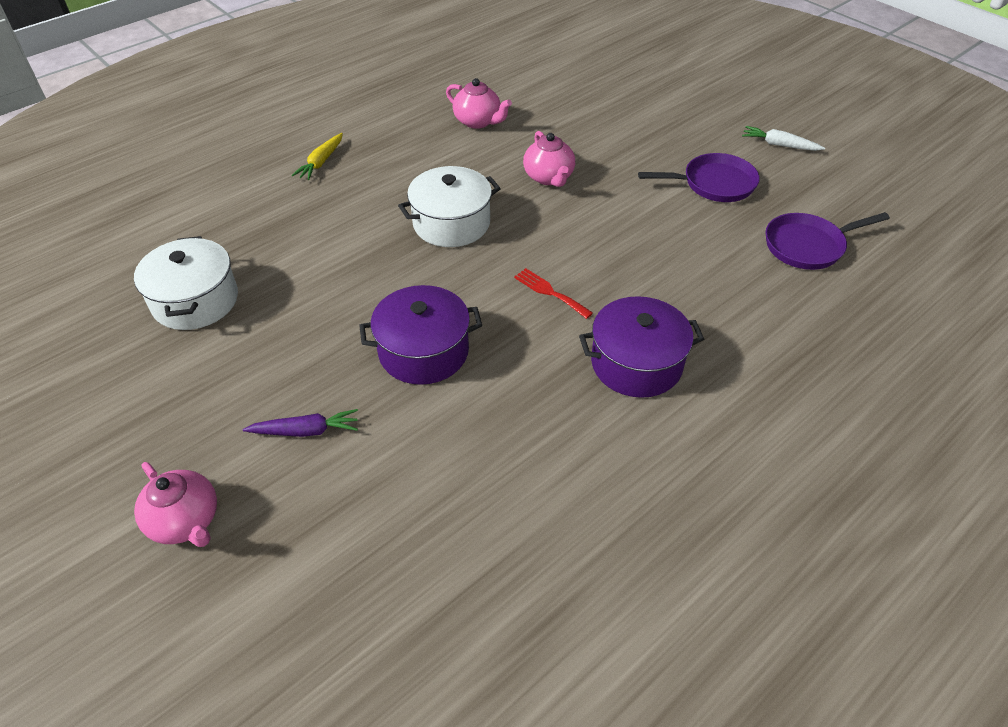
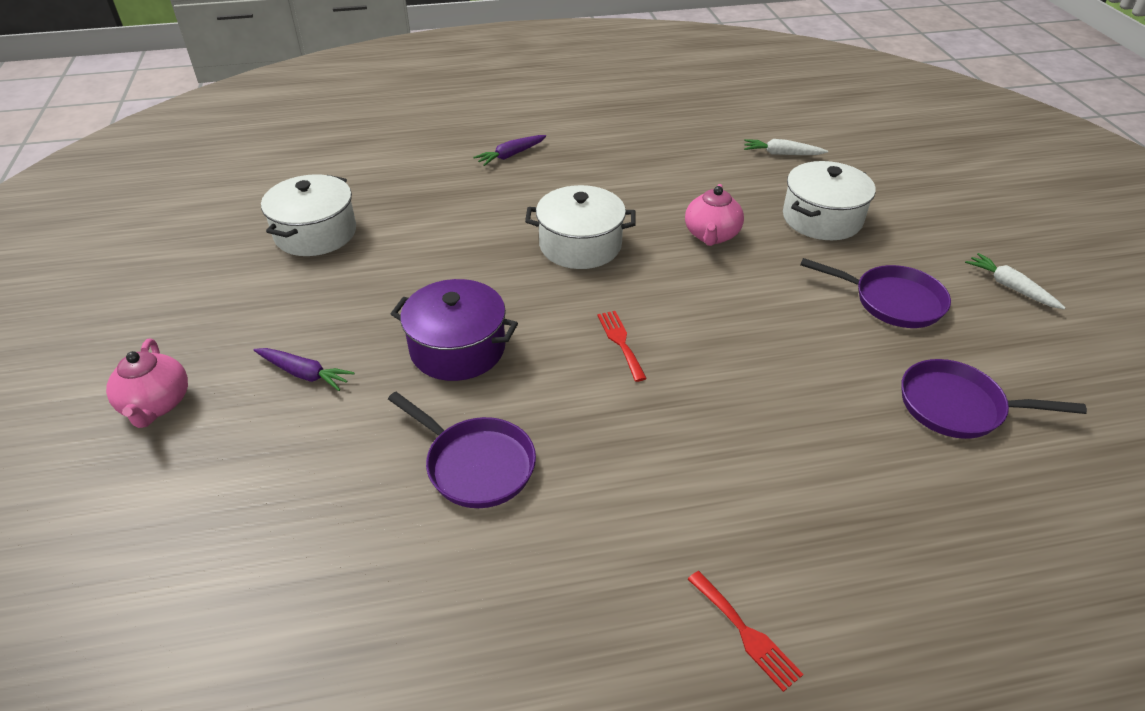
camera: 30 degrees right, 5 degrees down
yellow carrot [292,133,343,180] -> purple carrot [473,135,546,166]
pink teapot [446,78,512,129] -> none
purple pot [579,296,704,398] -> none
none -> purple pan [388,392,536,508]
none -> red fork [688,571,803,692]
none -> white carrot [744,139,828,155]
none -> white pot [783,161,876,240]

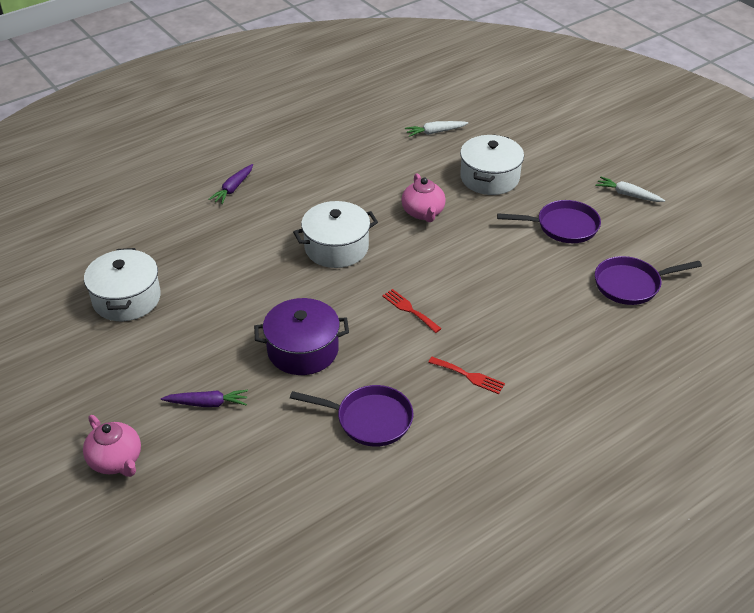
camera: 25 degrees left, 0 degrees up
red fork [688,571,803,692] -> red fork moved to [428,357,505,394]

